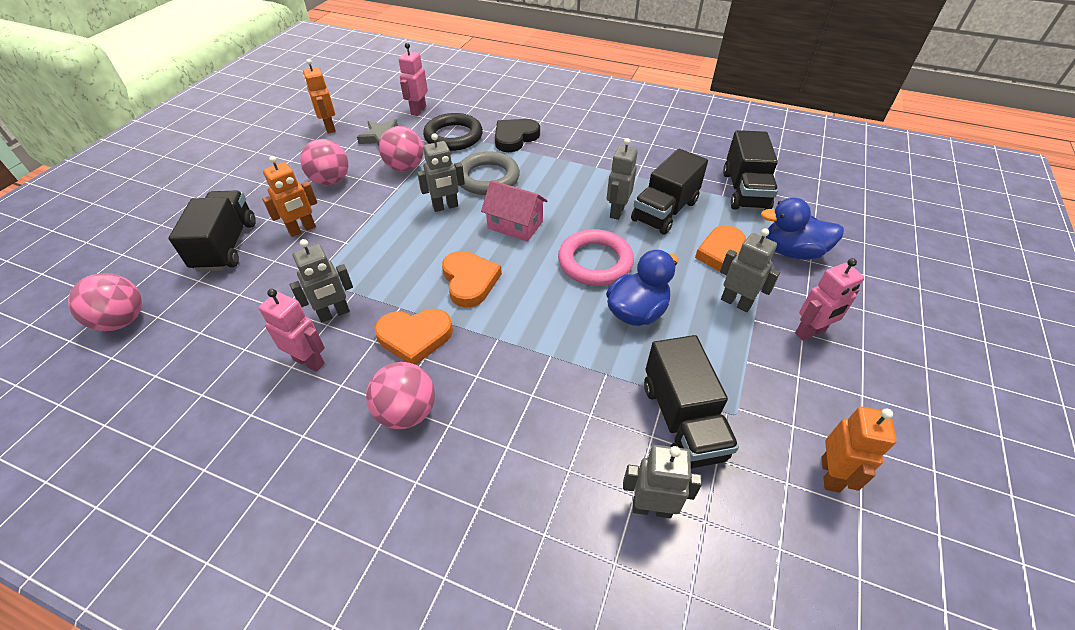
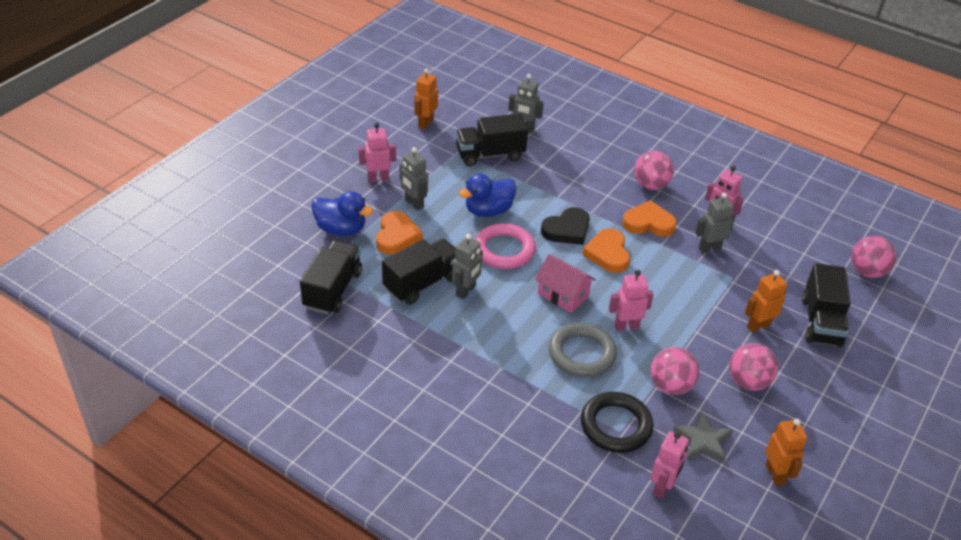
camera: 170 degrees left, 5 degrees down
grey robot [417,133,465,212] -> pink robot [609,270,654,331]
black heart [495,119,540,152] -> black heart moved to [541,207,590,245]
black truck [644,335,739,469] -> black truck turned 105 degrees counterclockwise [456,113,528,166]

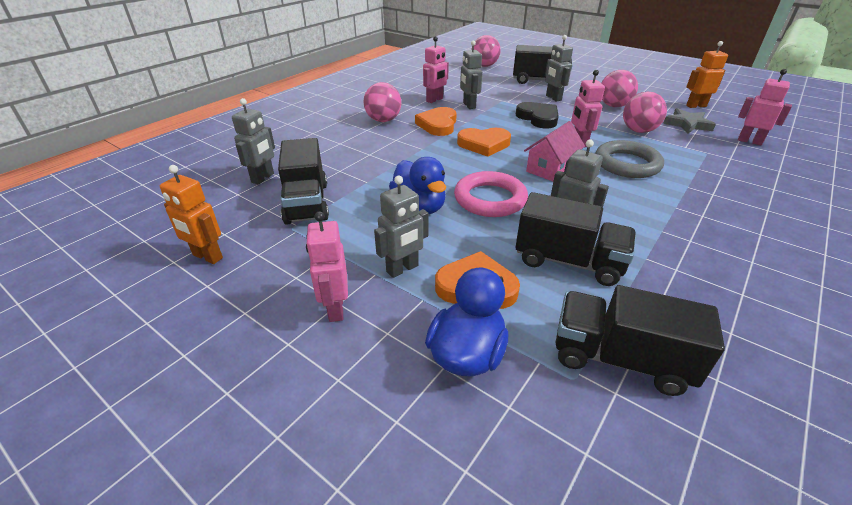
camera: 85 degrees left, 5 degrees down
black truck [382,239,456,305] -> black truck turned 150 degrees clockwise [515,192,636,286]
black heart [541,207,590,245] -> black heart moved to [516,102,559,128]
black ring [581,392,653,453] -> none
orange robot [745,270,787,333] -> grey robot [545,35,573,102]

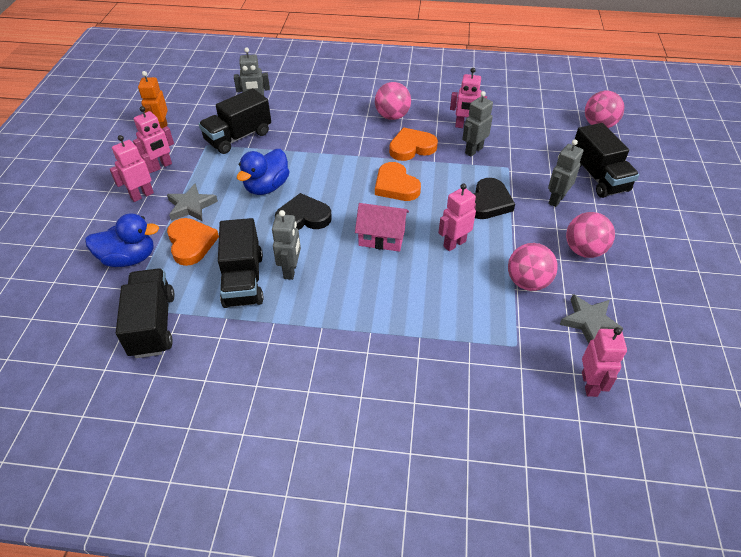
camera: 60 degrees right, 10 degrees up
grey robot [374,175,429,278] -> grey star [167,183,218,221]
pink ring [454,171,528,217] -> black heart [275,193,332,230]
grey ring [595,140,664,178] -> none
orange robot [686,41,728,108] -> none
none -> pink robot [133,106,174,172]

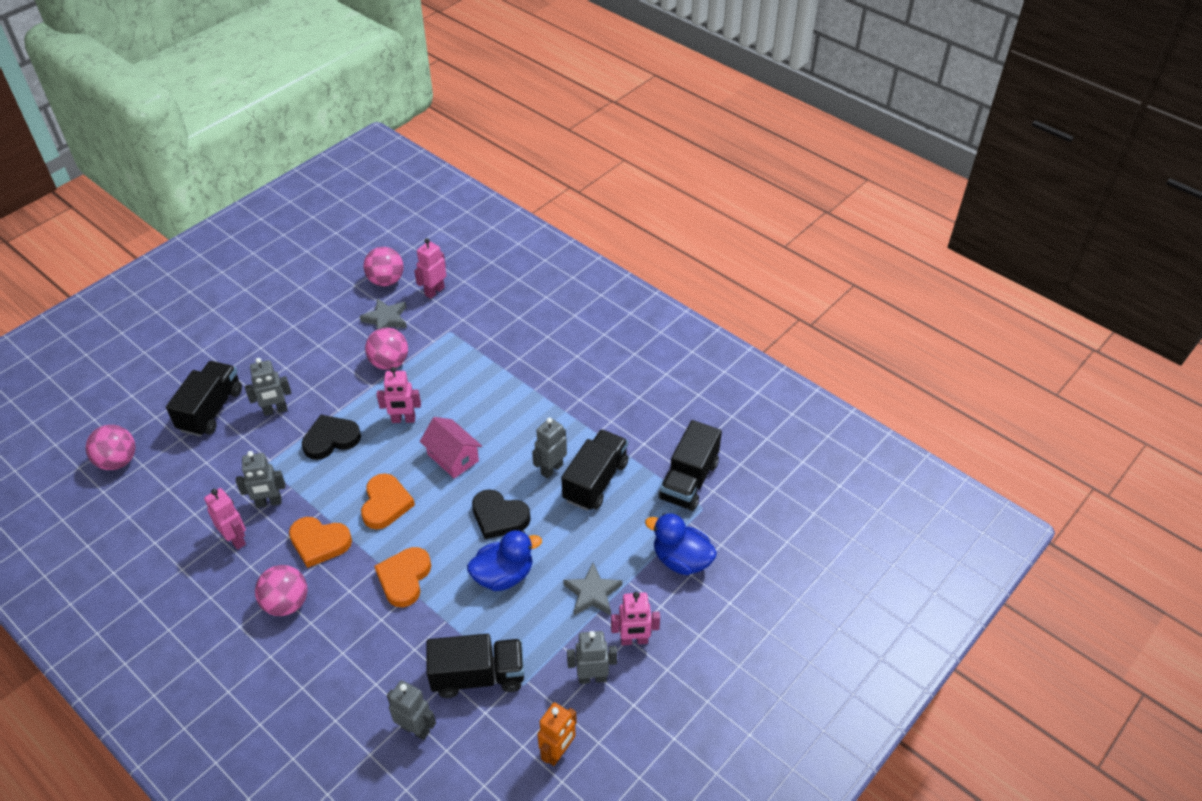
camera: 145 degrees left, 0 degrees up
pink robot [133,106,174,172] -> grey robot [567,631,617,684]
orange heart [167,218,219,266] -> orange heart moved to [374,547,431,607]
pink ball [566,212,615,258] -> pink ball moved to [364,247,404,286]

